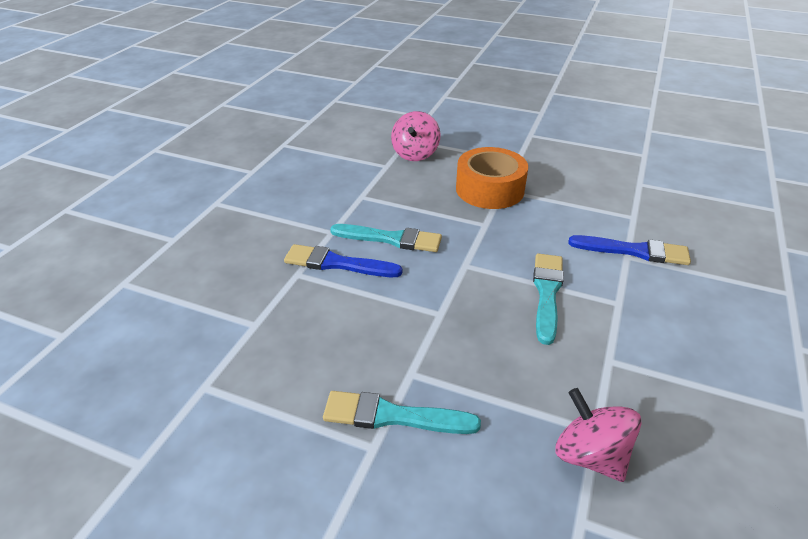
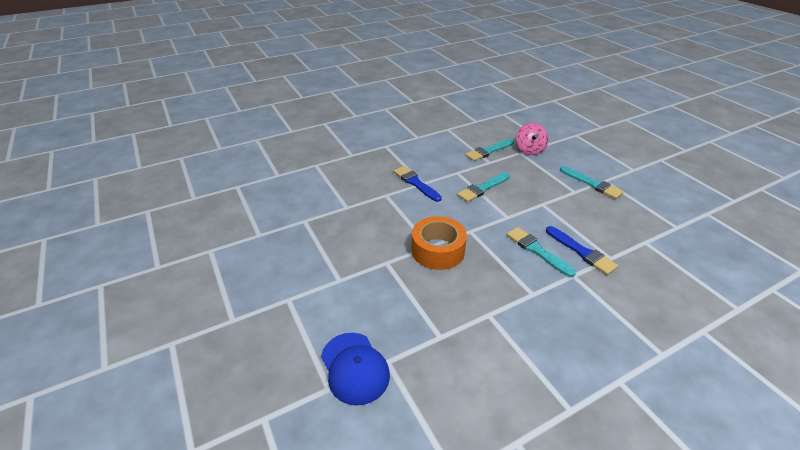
camera: 140 degrees left, 0 degrees up
pink spinning top [391,111,441,161] -> none
none -> blue cap [321,333,390,406]
none -> turquoise brush [465,139,514,161]

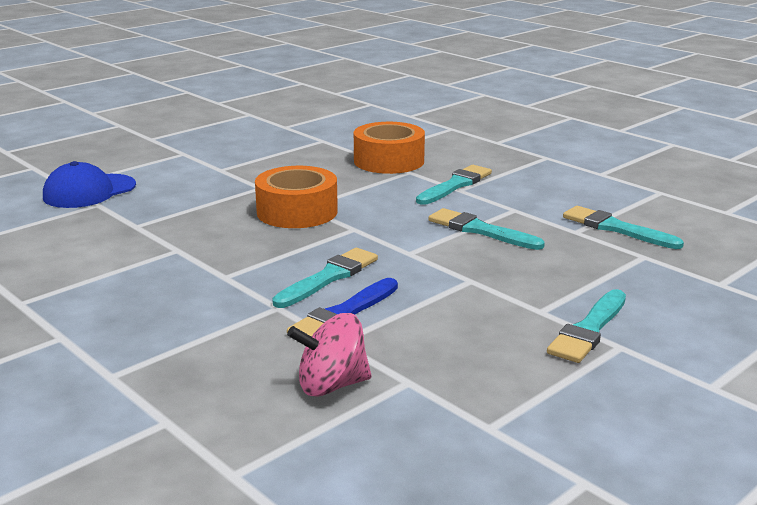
camera: 75 degrees right, 15 degrees down
blue brush [394,166,442,202] -> turquoise brush [416,165,492,205]
pink spinning top [516,123,549,155] -> pink spinning top moved to [287,313,372,397]
none -> orange tape [354,122,425,174]

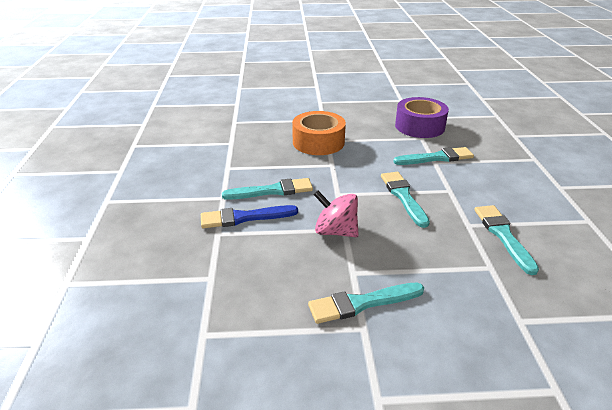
camera: 40 degrees right, 10 degrees up
blue cap [43,161,136,208] -> none
pink spinning top [287,313,372,397] -> pink spinning top moved to [314,191,359,237]
orange tape [354,122,425,174] -> purple tape [395,97,449,138]

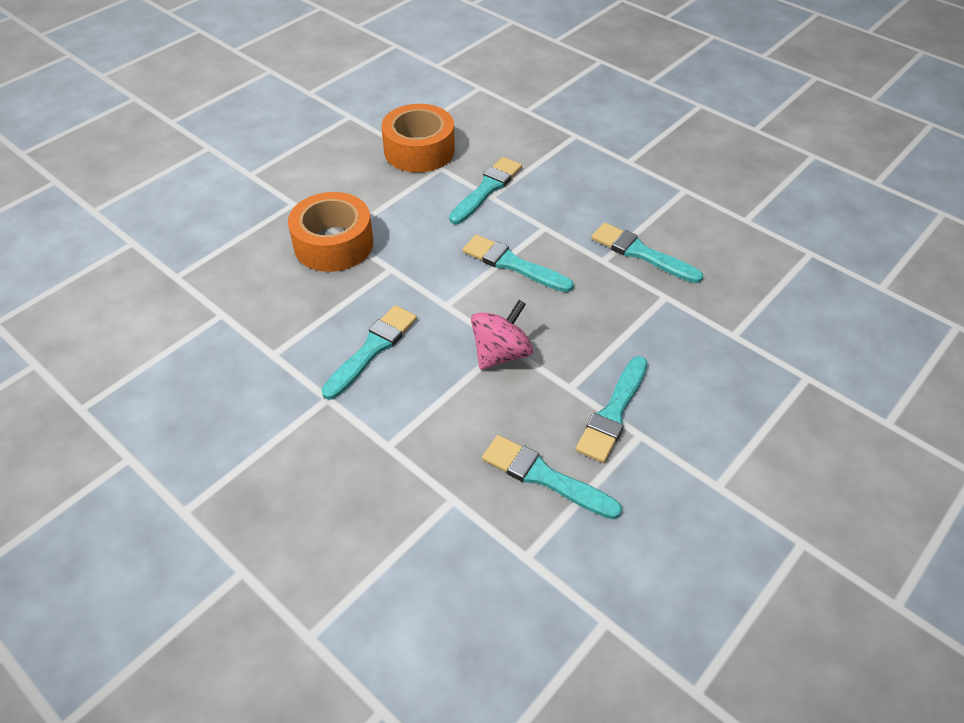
camera: 45 degrees left, 15 degrees up
blue brush [201,205,298,228] -> none
pink spinning top [314,191,359,237] -> pink spinning top turned 150 degrees clockwise [471,300,533,370]
purple tape [395,97,449,138] -> orange tape [381,104,455,172]
none -> turquoise brush [482,435,622,519]

